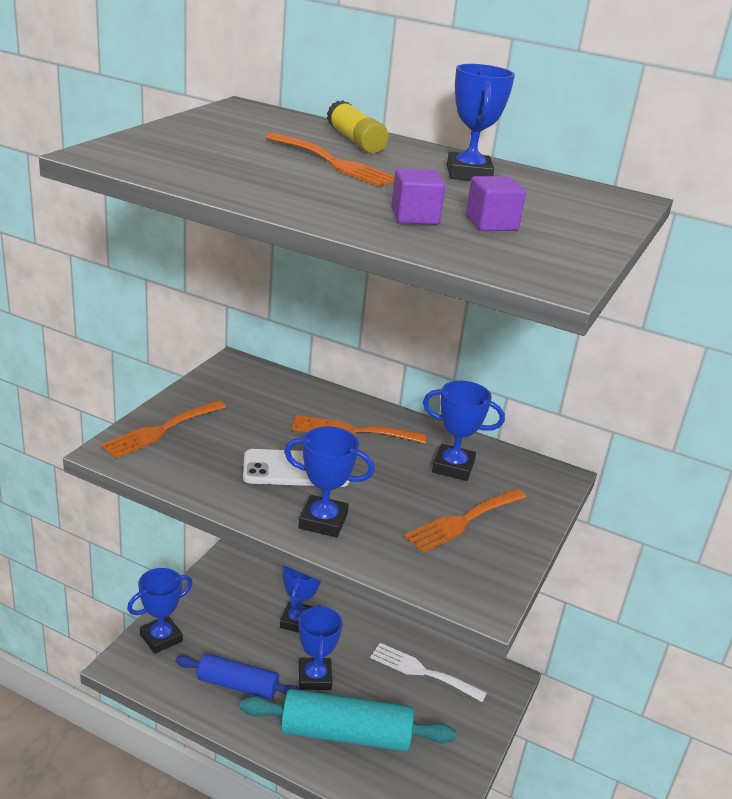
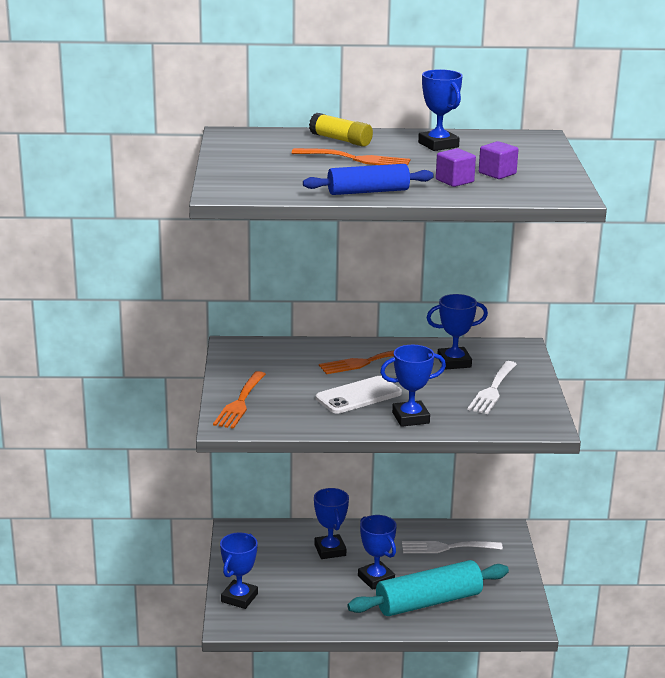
camera: 25 degrees left, 5 degrees down
blue rolling pin [175,654,301,699] -> blue rolling pin moved to [303,164,434,195]
orange fork [404,488,526,553] -> white fork [467,361,517,414]

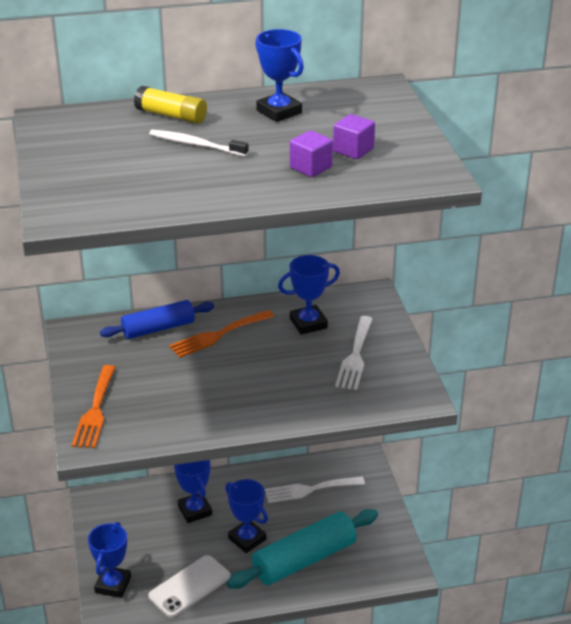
camera: 10 degrees left, 10 degrees up
orange fork [292,148,410,166] -> white toothbrush [149,130,249,156]
blue rolling pin [303,164,434,195] -> blue rolling pin moved to [100,300,214,339]
white phone [316,376,402,414] -> white phone moved to [148,555,231,618]
blue trophy [380,345,446,427] -> none

